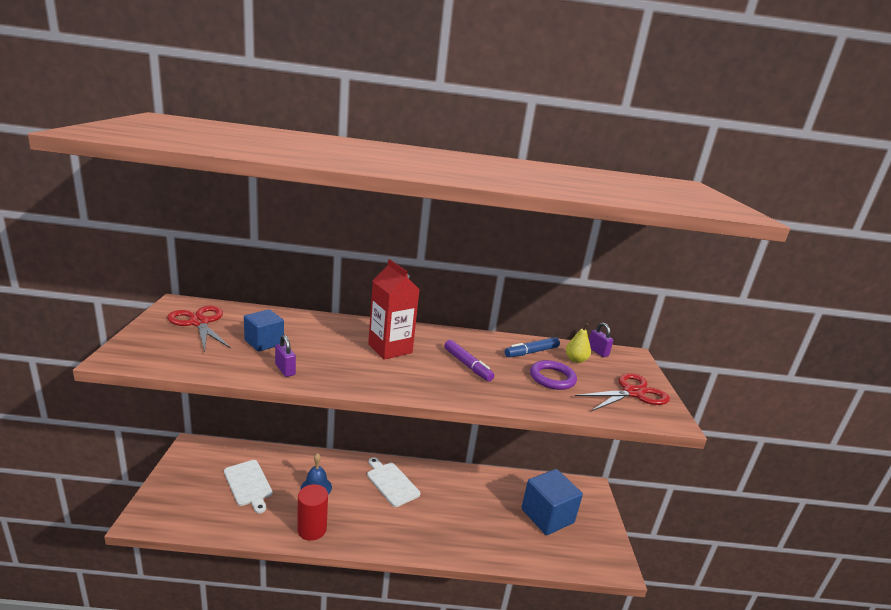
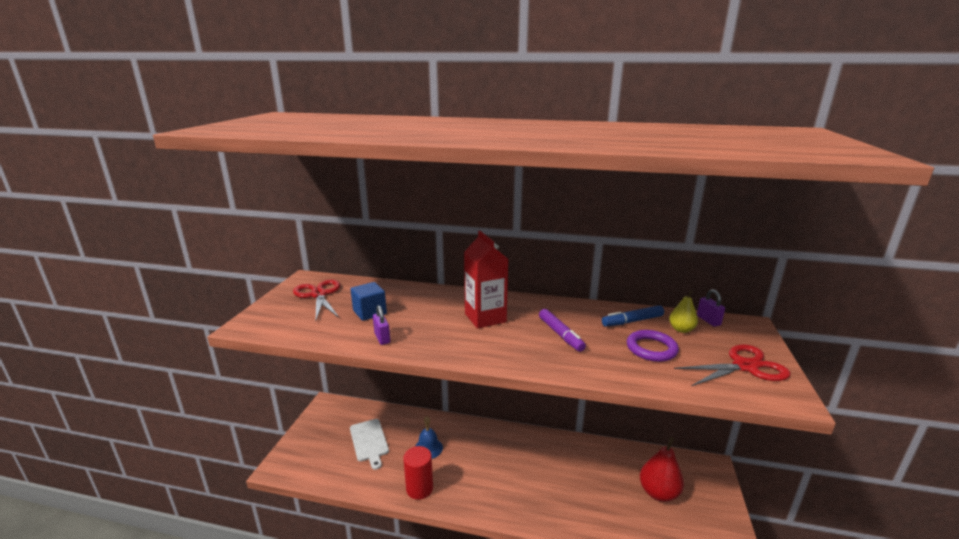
camera: 15 degrees right, 0 degrees up
white cutting board [367,457,420,507] -> none
blue cube [521,469,583,535] -> red pear [640,437,684,502]

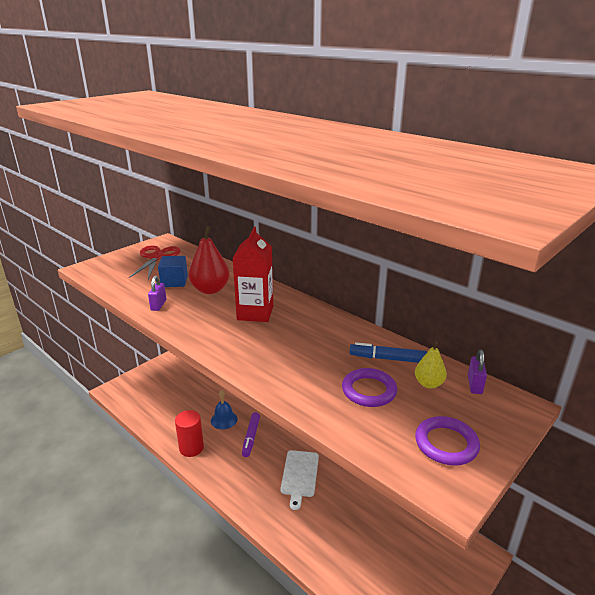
camera: 30 degrees right, 5 degrees up
white cutting board [350,419,389,470] -> white cutting board moved to [280,450,319,510]
purple marker [539,309,586,352] -> purple marker moved to [242,412,260,457]
red pear [640,437,684,502] -> red pear moved to [189,226,230,294]
red scissors [674,345,791,386] -> purple ring [415,416,480,466]

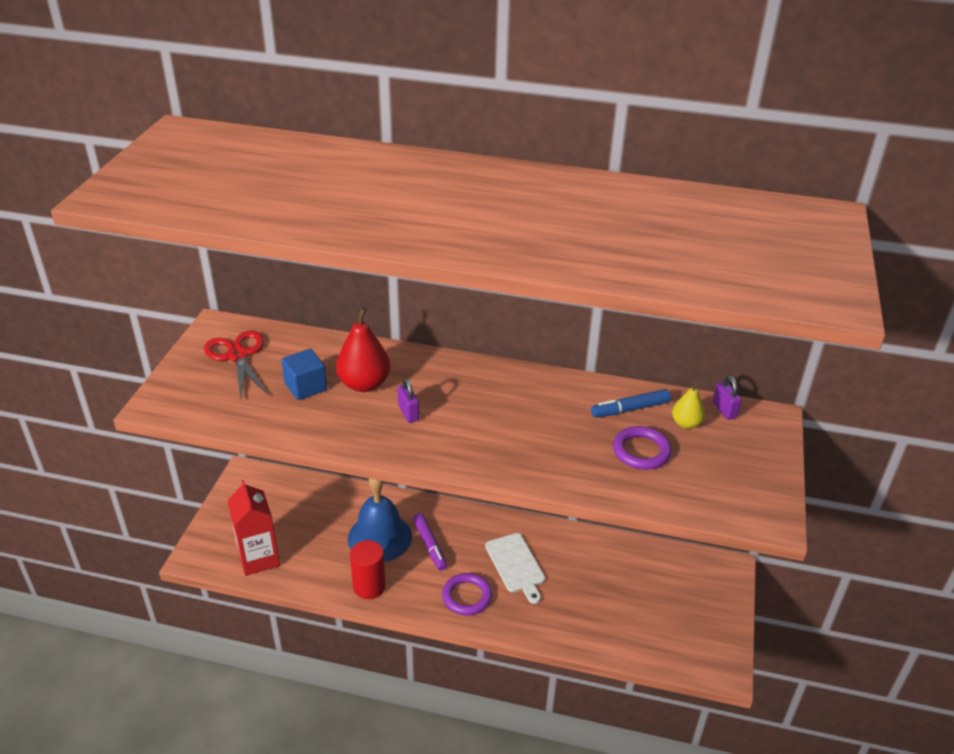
camera: 30 degrees left, 10 degrees up
purple padlock [148,276,166,311] -> purple padlock moved to [398,378,419,423]
blue bell [211,390,238,429] -> blue bell [348,478,412,562], size x1.78
red carton [232,227,273,322] -> red carton moved to [227,480,280,576]
purple ring [415,416,480,466] -> purple ring moved to [442,573,492,616]

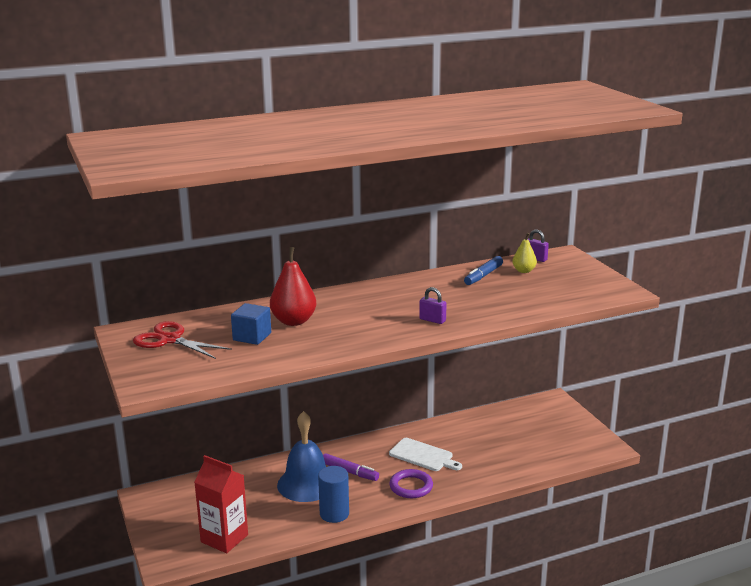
camera: 35 degrees left, 15 degrees down
red cylinder [350,540,386,599] -> blue cylinder [318,466,349,523]
purple padlock [398,378,419,423] -> purple padlock moved to [419,287,447,324]
purple ring [613,426,672,470] -> none

